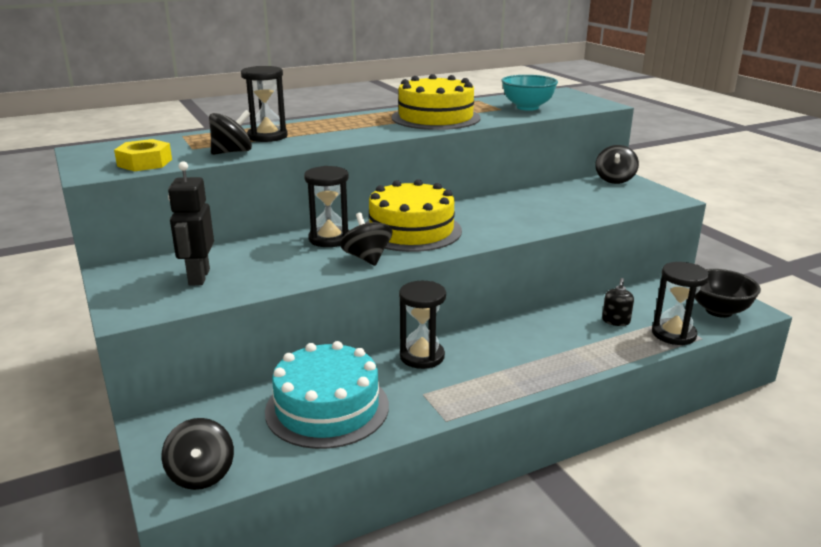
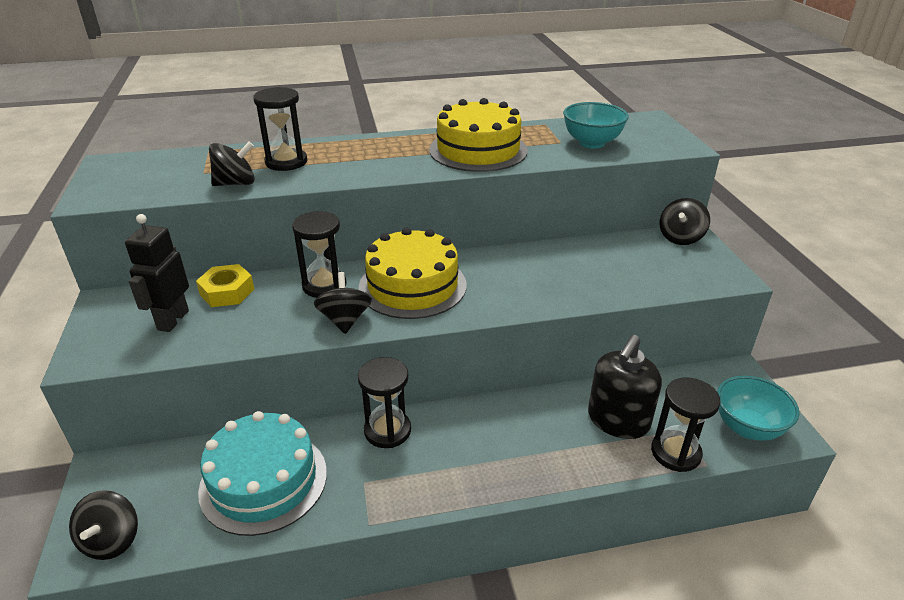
camera: 15 degrees right, 10 degrees up
yellow nut [114,139,172,171] -> yellow nut moved to [196,264,254,307]
black soap dispenser [602,278,634,326] -> black soap dispenser [588,335,662,439], size x2.05
black bowl [695,269,761,318] -> turquoise bowl [717,376,800,441]

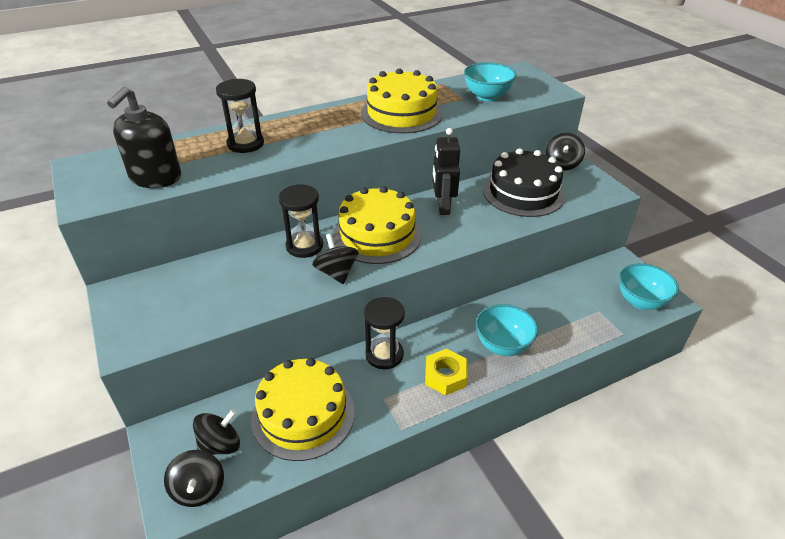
camera: 15 degrees left, 5 degrees up
black robot [125,214,189,332] -> black robot moved to [432,128,460,215]
yellow nut [196,264,254,307] -> yellow nut moved to [425,349,468,395]
turquoise cake [198,411,327,536] -> yellow cake [251,358,355,461]
black spinning top [209,142,255,186] -> black spinning top moved to [193,409,240,455]
black soap dispenser [588,335,662,439] -> black soap dispenser moved to [107,87,181,188]
black hourglass [651,378,721,472] -> none
none -> turquoise bowl [476,304,538,356]
none -> black cake [483,148,565,217]

